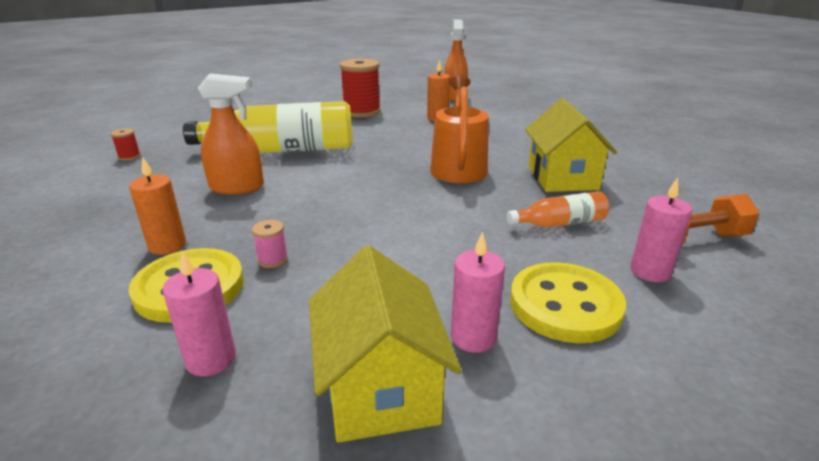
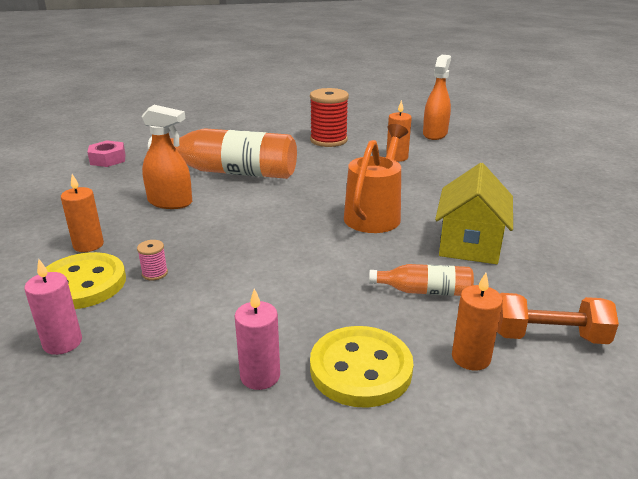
camera: 20 degrees right, 0 degrees up
red spool [111,128,141,161] -> pink nut [87,140,126,167]
yellow bottle [183,101,353,153] -> orange bottle [148,128,297,179]
yellow house [309,246,462,443] -> none
pink candle [630,178,692,282] -> orange candle [452,273,503,371]

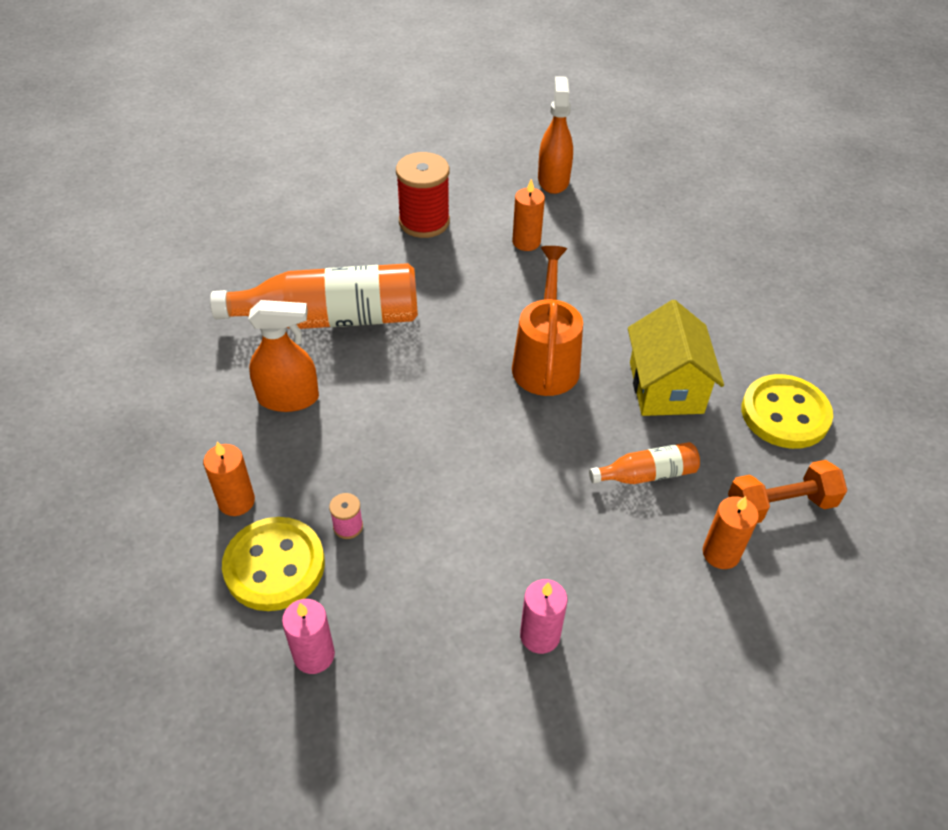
camera: 20 degrees left, 20 degrees up
pink nut [87,140,126,167] -> none
yellow button [310,326,414,408] -> yellow button moved to [742,374,833,449]

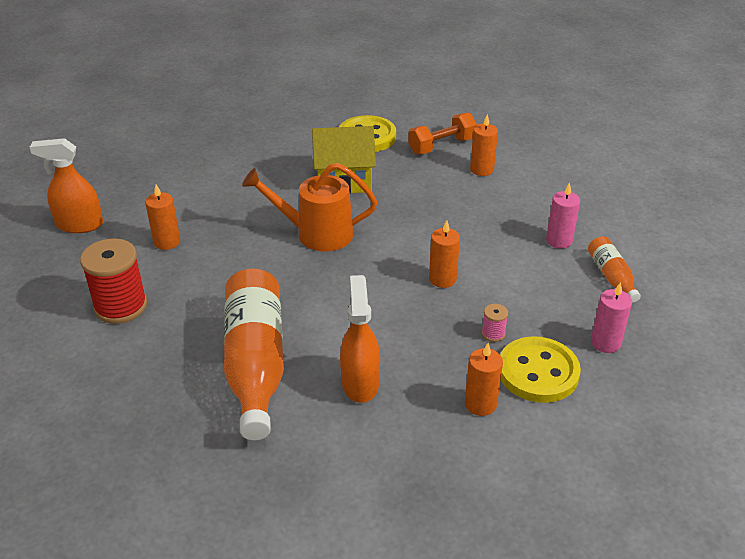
camera: 90 degrees left, 10 degrees down
orange bottle [589,442,700,484] -> orange bottle moved to [588,236,641,302]
orange dumbbell [728,460,847,523] -> orange dumbbell turned 75 degrees clockwise [408,113,477,154]
none -> orange candle [429,220,460,288]

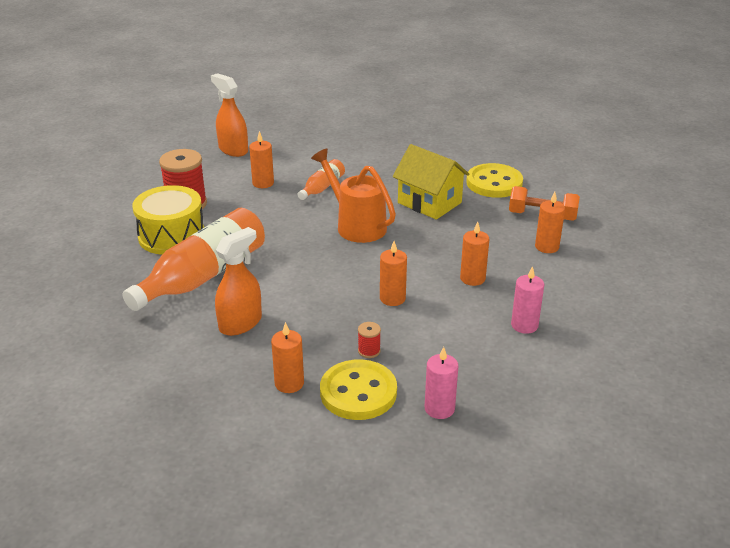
camera: 45 degrees right, 5 degrees down
pink spool [482,304,508,342] -> red spool [358,322,381,358]
orange bottle [588,236,641,302] -> orange bottle moved to [298,159,345,200]
none -> yellow drum [133,185,204,255]
none -> orange candle [460,222,489,286]

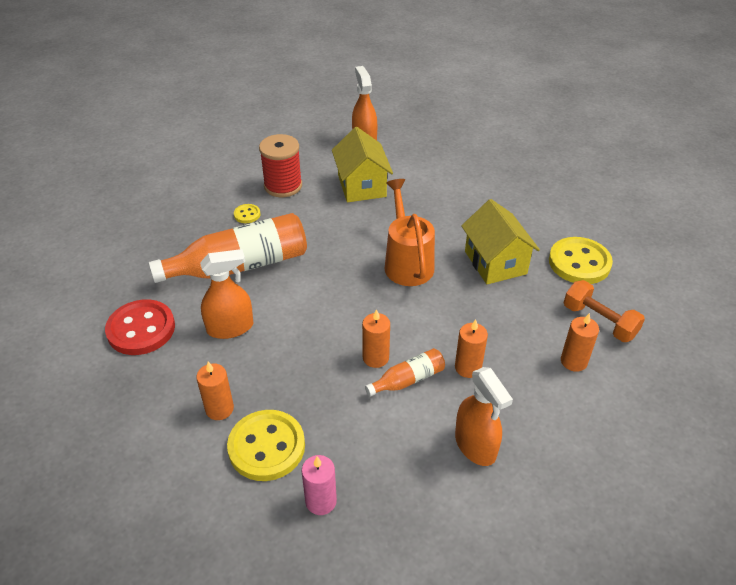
camera: 30 degrees right, 10 degrees up
yellow drum [133,185,204,255] -> yellow button [234,204,260,223]
orange candle [249,131,274,188] -> yellow house [332,127,393,202]
orange bottle [298,159,345,200] -> orange bottle moved to [365,348,445,397]
red spool [358,322,381,358] -> none
pink candle [511,266,544,334] -> orange spray bottle [455,367,513,466]
none -> red button [105,300,175,355]

